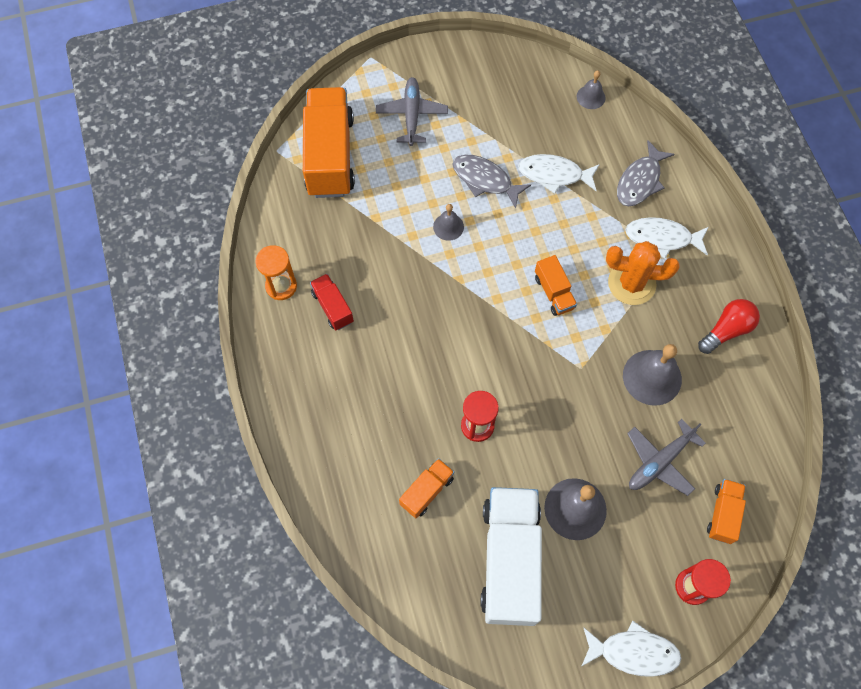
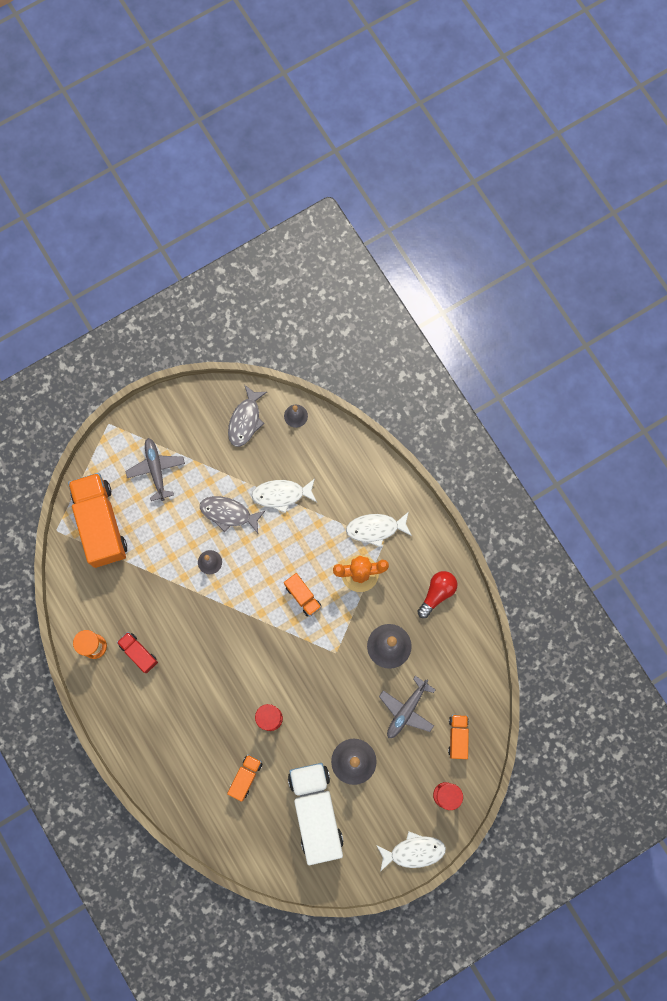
camera: 15 degrees left, 10 degrees up
grey fish [617,140,675,207] -> grey fish moved to [228,385,267,447]

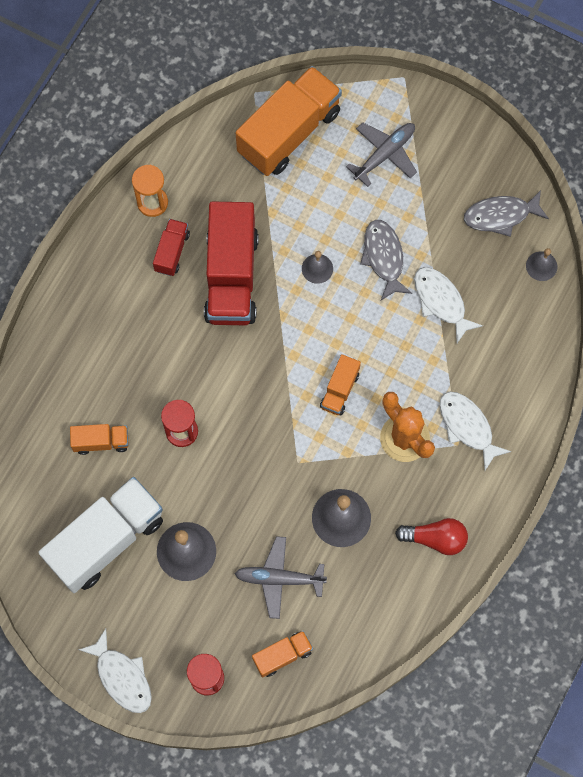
camera: 60 degrees right, 5 degrees down
none -> red truck [204,202,259,325]

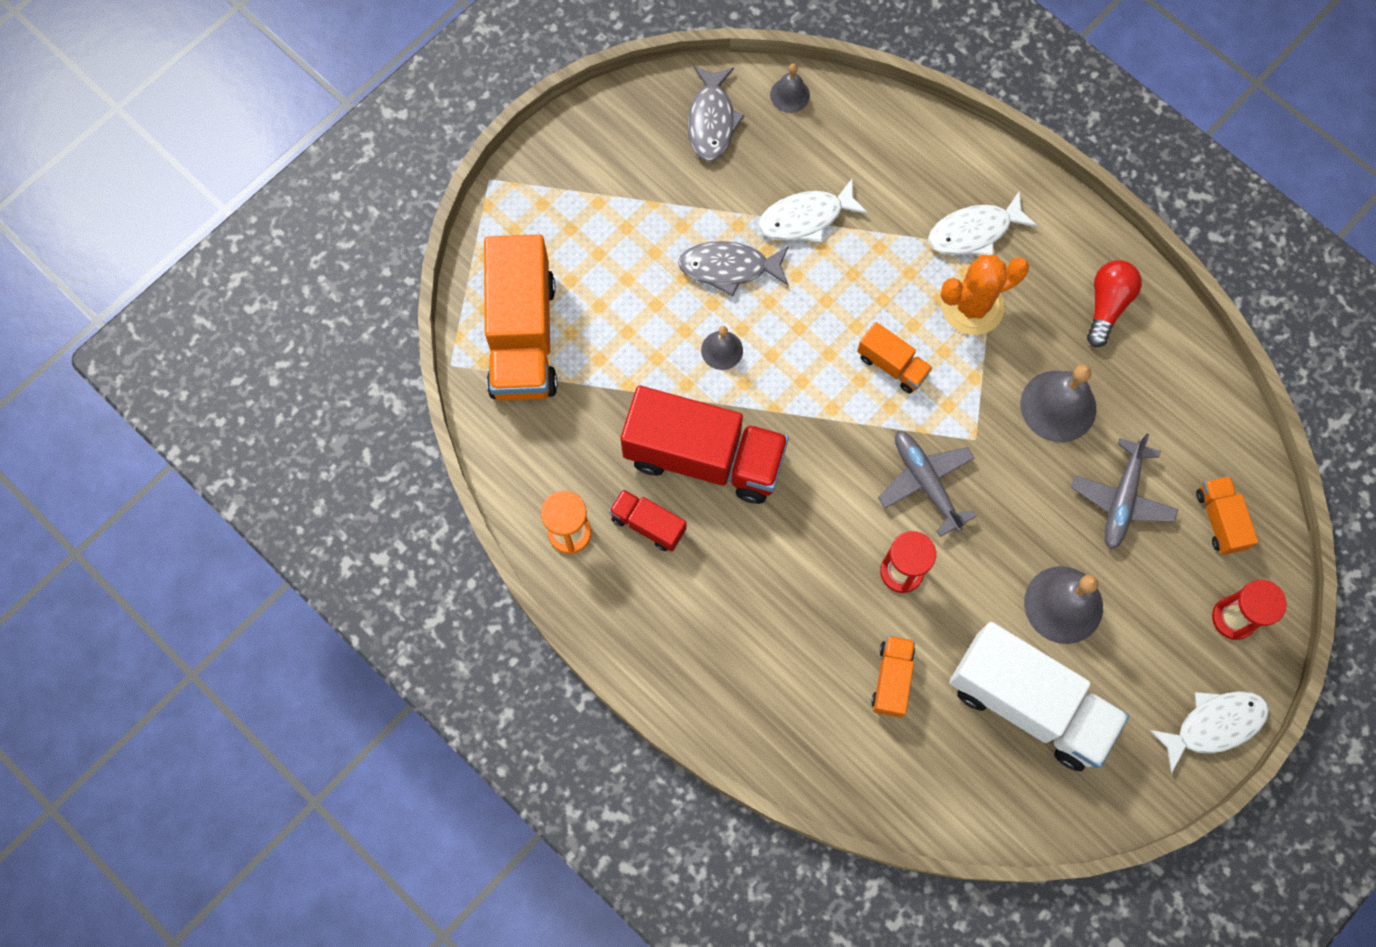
camera: 75 degrees left, 0 degrees up
white truck [38,477,163,593] -> white truck turned 150 degrees clockwise [949,622,1129,771]
orange truck [236,66,342,176] -> orange truck turned 150 degrees counterclockwise [484,234,557,401]
grey plane [346,123,417,187] -> grey plane moved to [878,431,976,537]

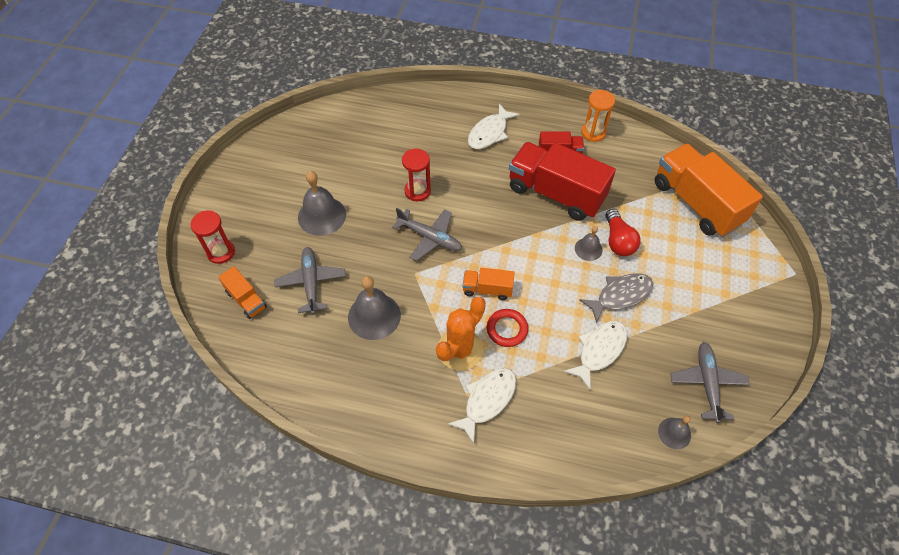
camera: 150 degrees right, 15 degrees down
red truck [620,385,789,504] -> red truck turned 45 degrees clockwise [509,142,616,221]
grey fish [687,66,745,161] -> grey plane [670,342,750,423]
orange truck [871,635,915,718] -> none
white truck [949,622,1129,771] -> none
red light bulb [1087,260,1142,347] -> red light bulb moved to [606,209,641,256]
white fish [1149,691,1269,773] -> white fish moved to [468,104,520,149]
none -> red ring [487,309,528,347]

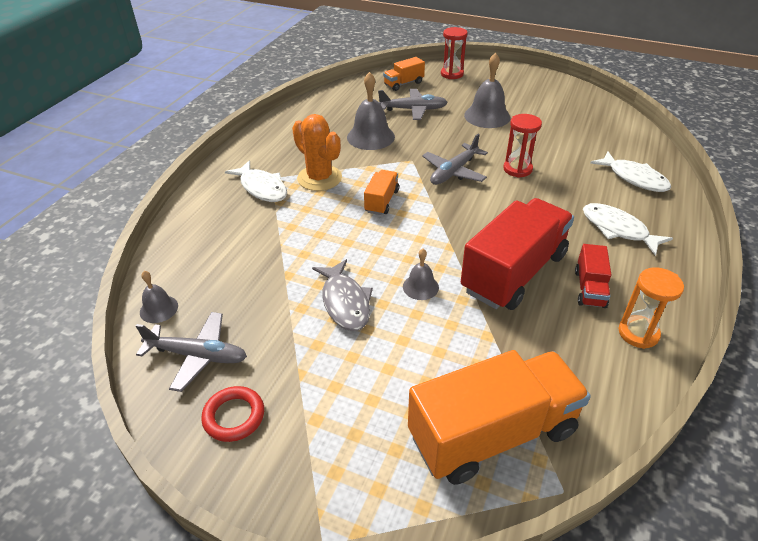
camera: 100 degrees right, 15 degrees down
red ring [487,309,528,347] -> red ring moved to [201,386,264,442]
white fish [563,321,627,390] -> white fish moved to [590,151,671,192]
red light bulb [606,209,641,256] -> none

